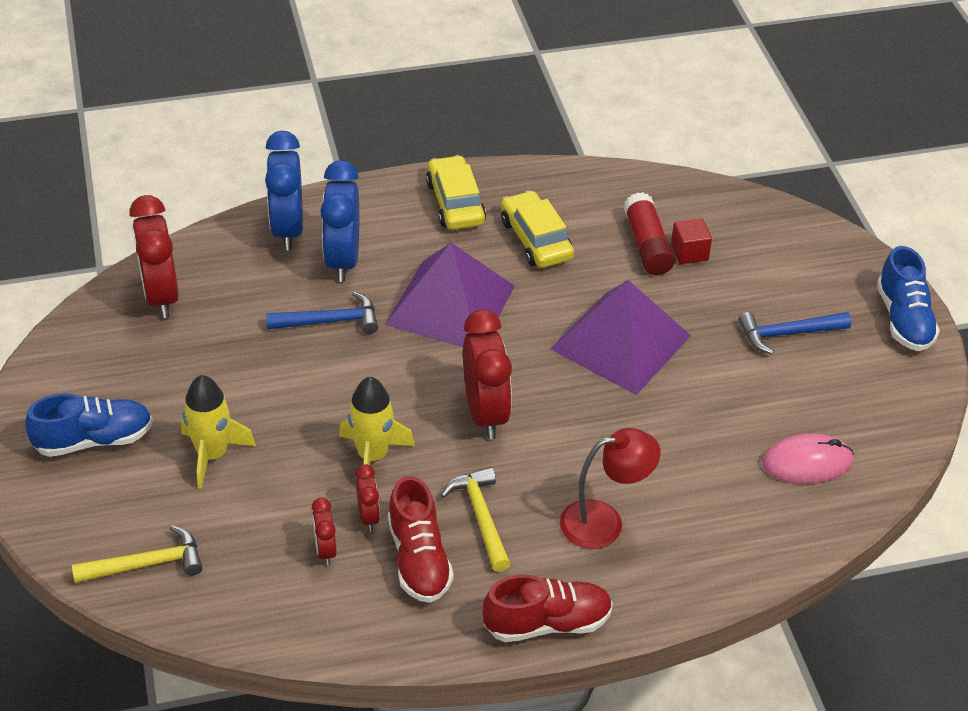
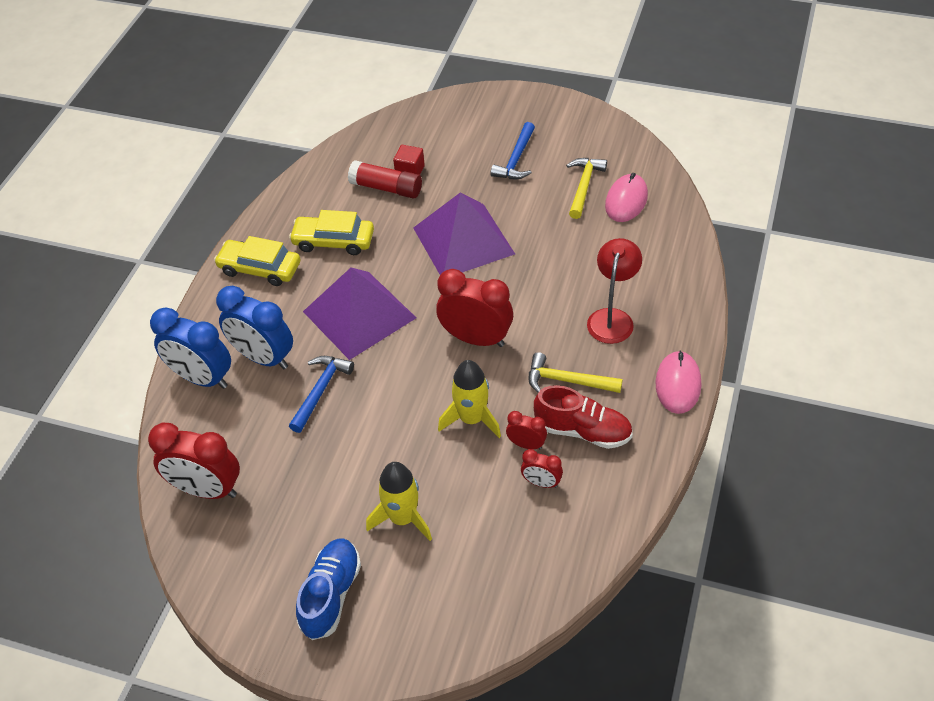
camera: 55 degrees left, 5 degrees up
yellow hammer [72,525,203,583] -> yellow hammer moved to [566,158,607,219]
red shoe [483,575,613,642] -> pink mouse [655,350,701,414]
blue shoe [877,246,940,351] -> none

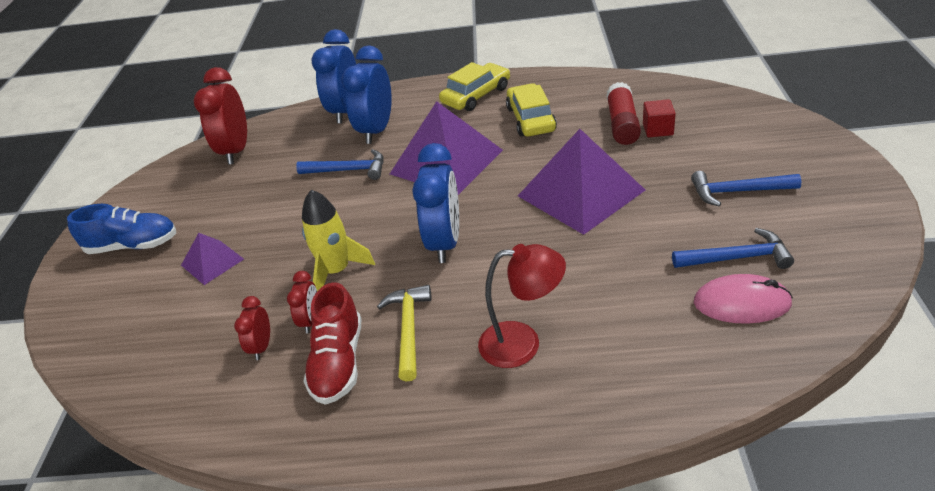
camera: 75 degrees right, 10 degrees down
yellow car [214,236,300,286] -> yellow car turned 45 degrees clockwise [439,62,510,111]
yellow rocket [366,462,432,541] -> purple pyramid [181,233,244,285]
red clock [436,269,513,347] -> blue clock [413,143,459,263]
yellow hammer [566,158,607,219] -> blue hammer [672,228,794,269]
pink mouse [655,350,701,414] -> none

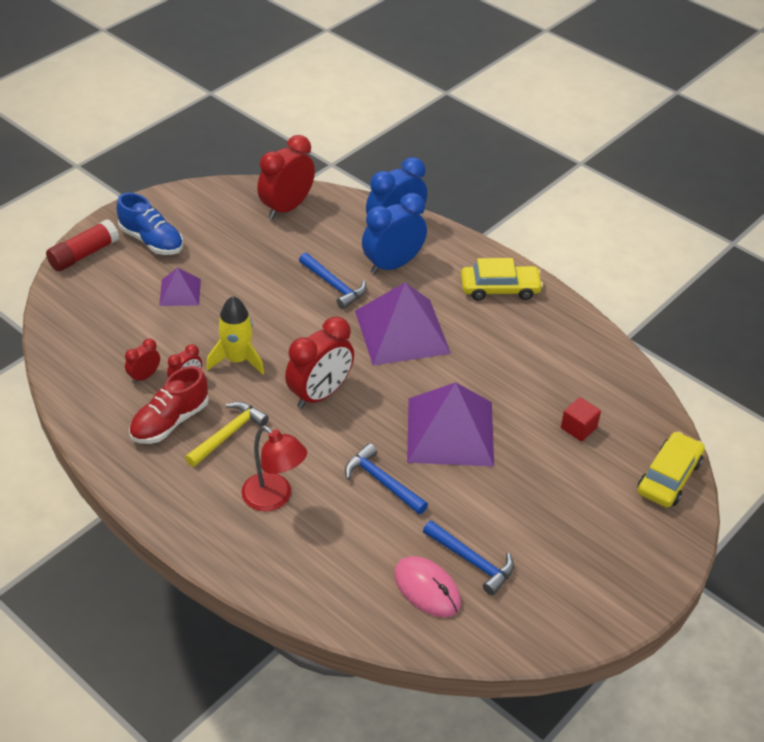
camera: 35 degrees right, 5 degrees up
blue clock [413,143,459,263] -> red clock [285,317,354,409]
yellow car [506,83,557,137] -> yellow car moved to [638,431,705,508]
red glue stick [606,82,641,145] -> red glue stick moved to [46,219,119,272]
blue hammer [691,171,801,206] -> blue hammer moved to [345,443,428,514]

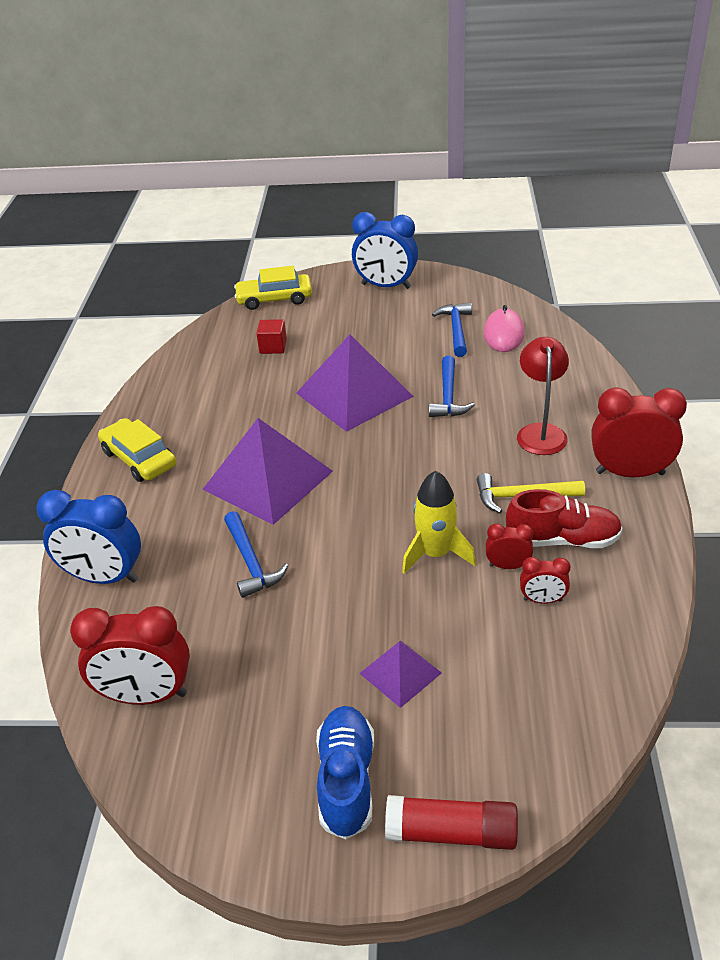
camera: 125 degrees left, 5 degrees down
red clock [285,317,354,409] -> red clock moved to [591,387,687,478]
blue hammer [299,253,367,309] -> blue hammer turned 150 degrees clockwise [224,511,288,598]
blue clock [362,193,427,274] -> blue clock moved to [352,212,418,289]

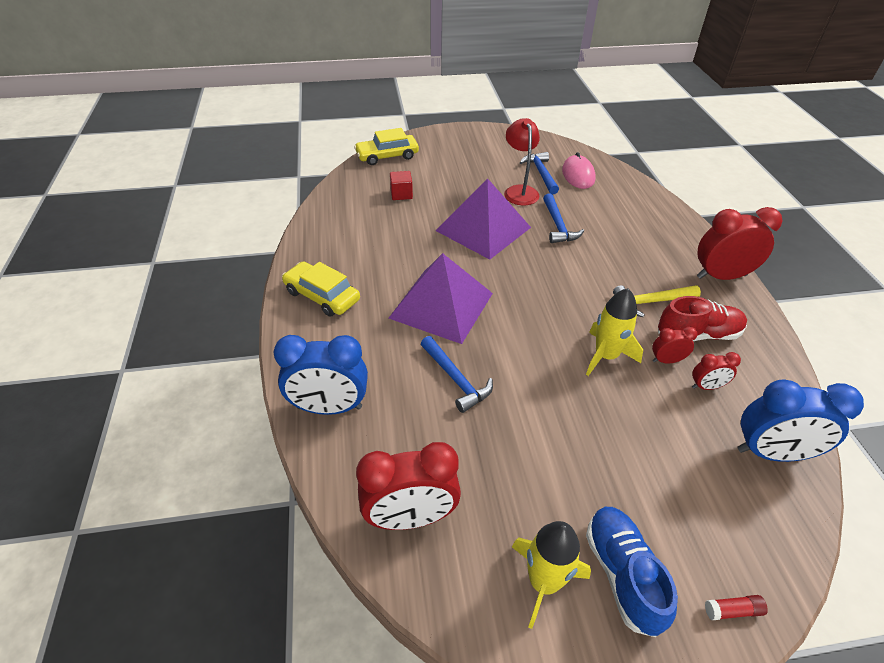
camera: 15 degrees left, 5 degrees up
blue clock [352,212,418,289] -> blue clock moved to [737,379,864,462]
purple pyramid [359,641,442,708] -> none
red glue stick [385,795,518,850] -> red glue stick [705,595,768,620], size x0.48
red lamp [517,337,569,455] -> red lamp moved to [504,118,540,205]
none -> yellow rocket [512,521,591,629]

